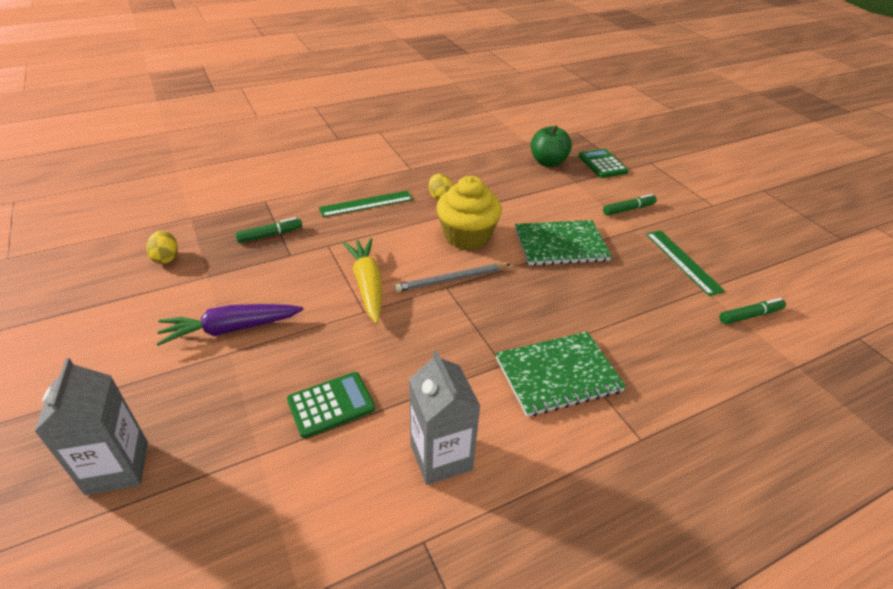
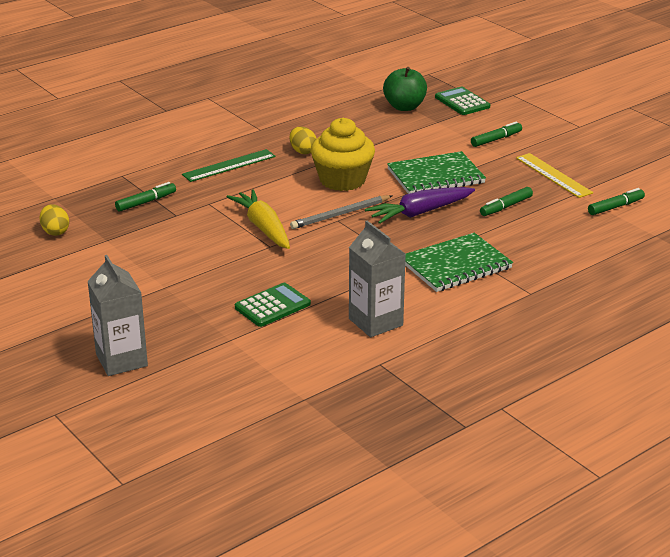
camera: 10 degrees left, 10 degrees down
purple carrot [156,304,304,346] -> purple carrot moved to [365,187,475,224]
green ruler [646,230,725,296] -> yellow ruler [516,153,593,198]
none -> green marker [480,187,533,216]

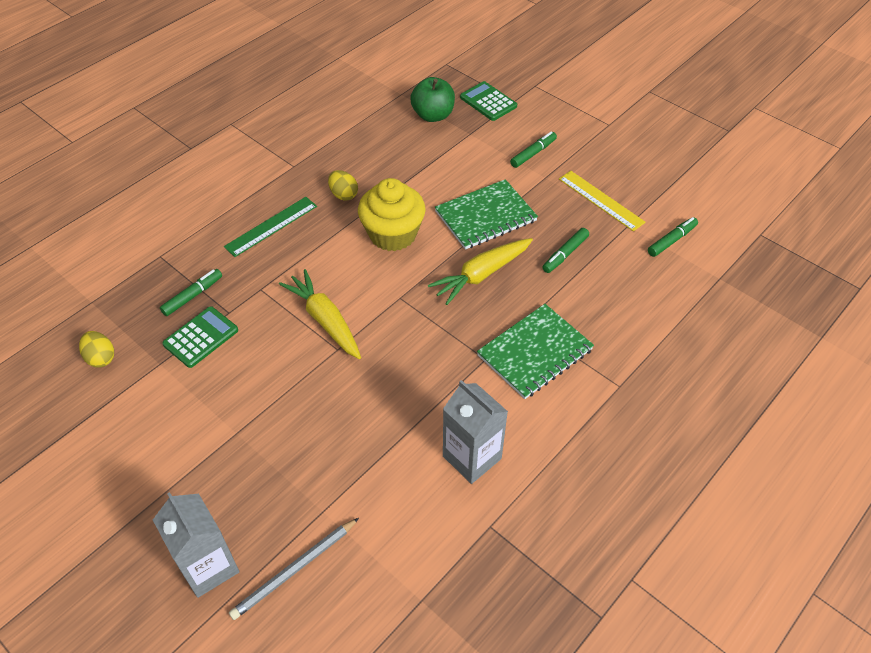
camera: 10 degrees left, 20 degrees up
green calculator [235,283,311,327] -> green calculator moved to [162,306,238,368]
grey pencil [290,195,392,229] -> grey pencil moved to [229,518,359,620]
purple carrot [365,187,475,224] -> yellow carrot [428,238,533,305]

